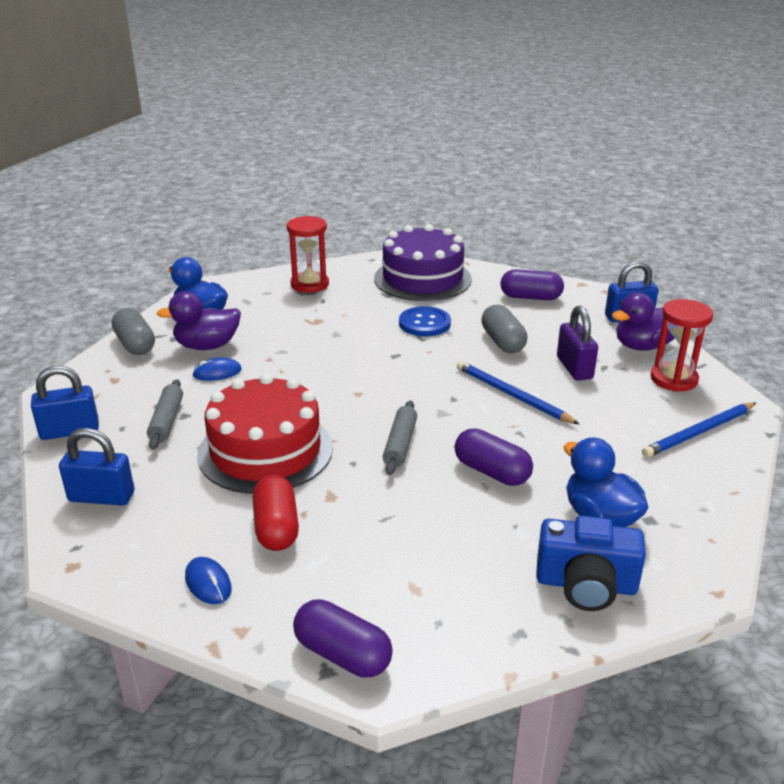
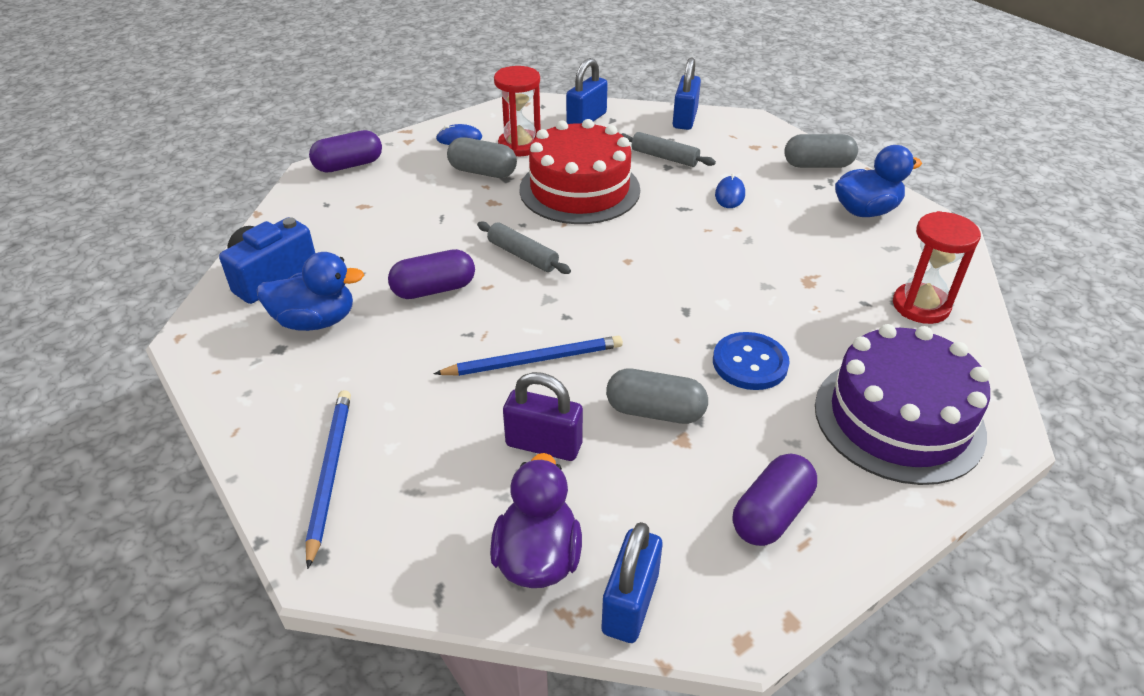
camera: 120 degrees right, 10 degrees up
purple duck [156,291,241,350] -> none
red capsule [253,475,299,551] -> grey capsule [447,138,517,178]
red hourglass [651,299,713,392] -> red hourglass moved to [494,66,541,156]

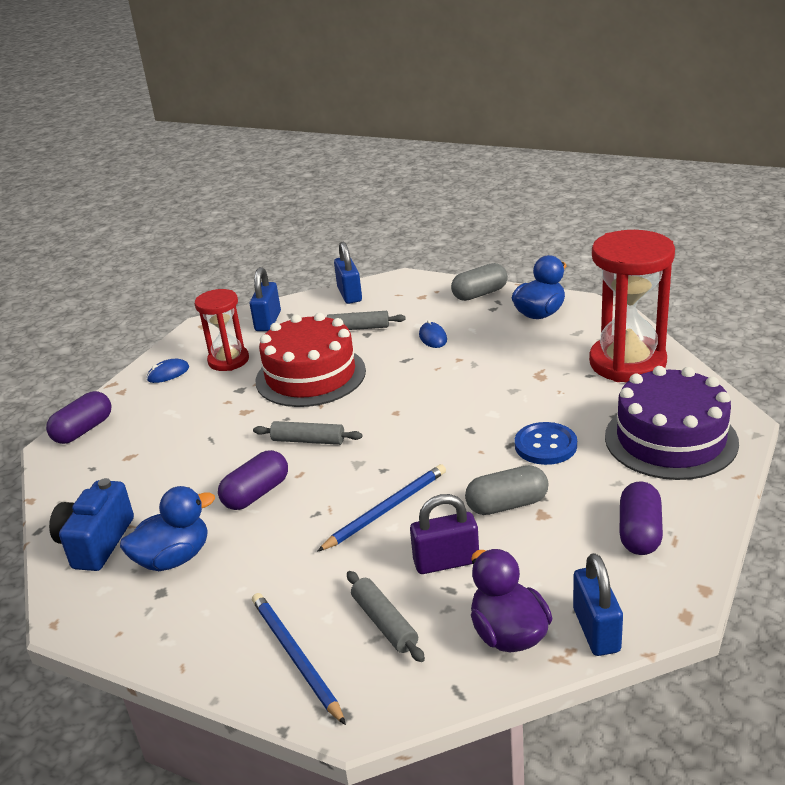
camera: 25 degrees left, 10 degrees down
grey capsule [447,138,517,178] -> none
red hourglass [893,211,981,324] -> red hourglass [589,230,675,382], size x1.70
none -> grey rolling pin [347,571,425,662]

